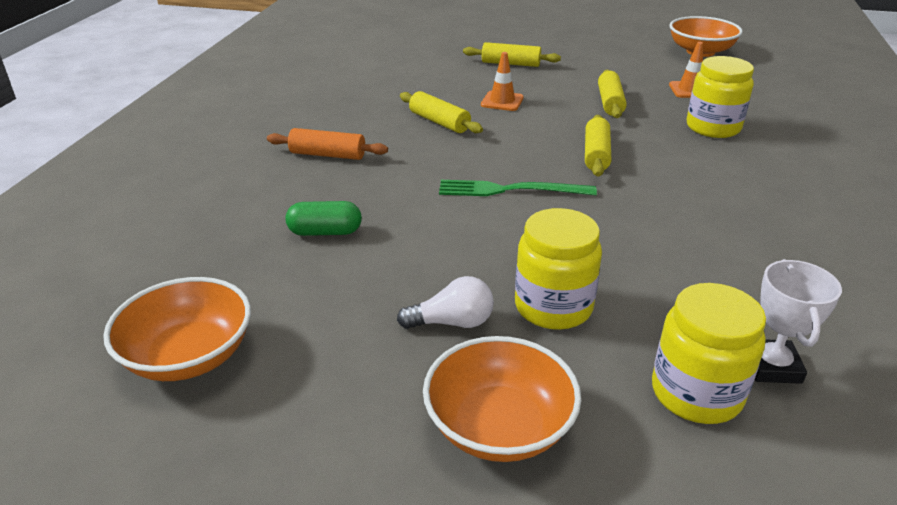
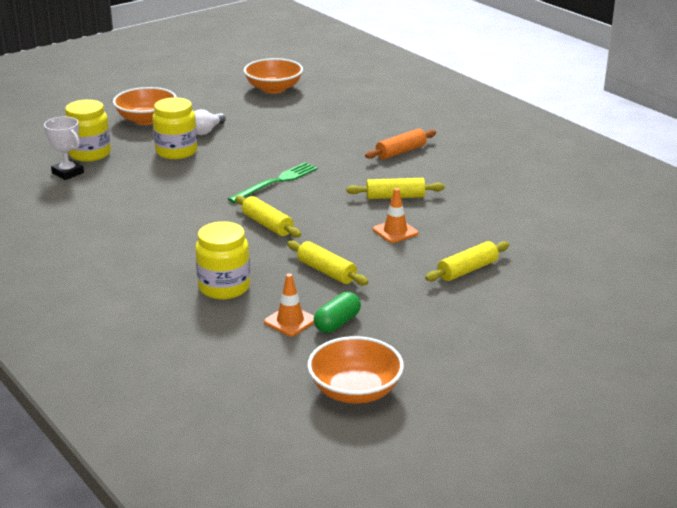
camera: 130 degrees right, 5 degrees down
green capsule [286,201,362,236] -> green capsule moved to [314,292,361,333]

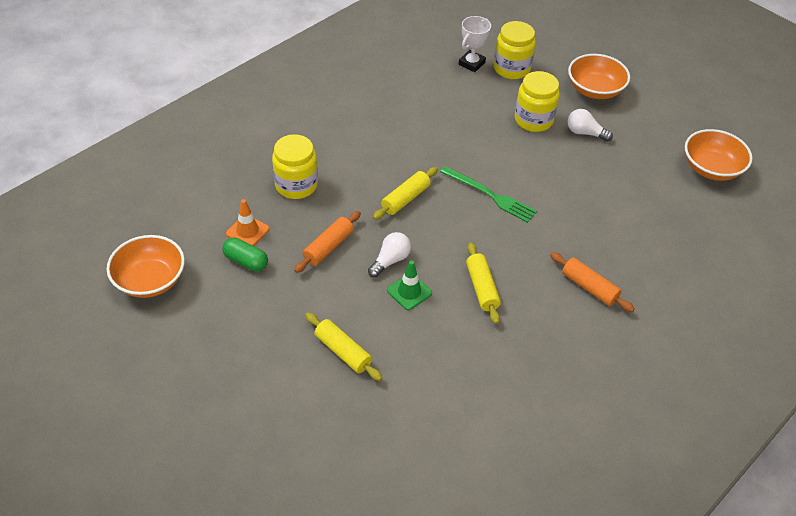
camera: 80 degrees right, 20 degrees up
yellow rolling pin [287,240,368,285] -> orange rolling pin [294,211,361,273]
orange traffic cone [373,188,418,243] -> green traffic cone [387,260,432,310]
none -> white light bulb [368,232,411,278]

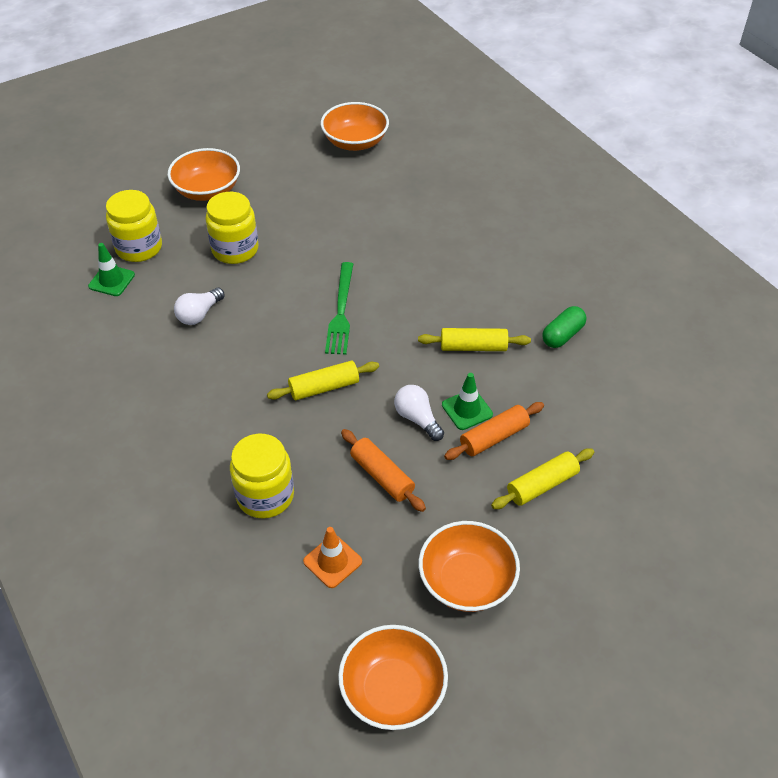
camera: 75 degrees left, 0 degrees up
green capsule [222,238,268,271] -> green capsule moved to [542,306,586,348]
yellow rolling pin [373,167,438,220] -> yellow rolling pin turned 75 degrees counterclockwise [267,361,379,400]
green fork [440,166,537,223] -> green fork turned 135 degrees clockwise [325,262,353,355]
white trophy [459,16,491,72] -> green traffic cone [88,243,135,296]
orange rolling pin [550,252,635,312] -> orange rolling pin moved to [444,402,544,460]
white light bulb [567,109,613,142] -> white light bulb moved to [174,288,225,325]
none -> orange bowl [419,521,520,612]

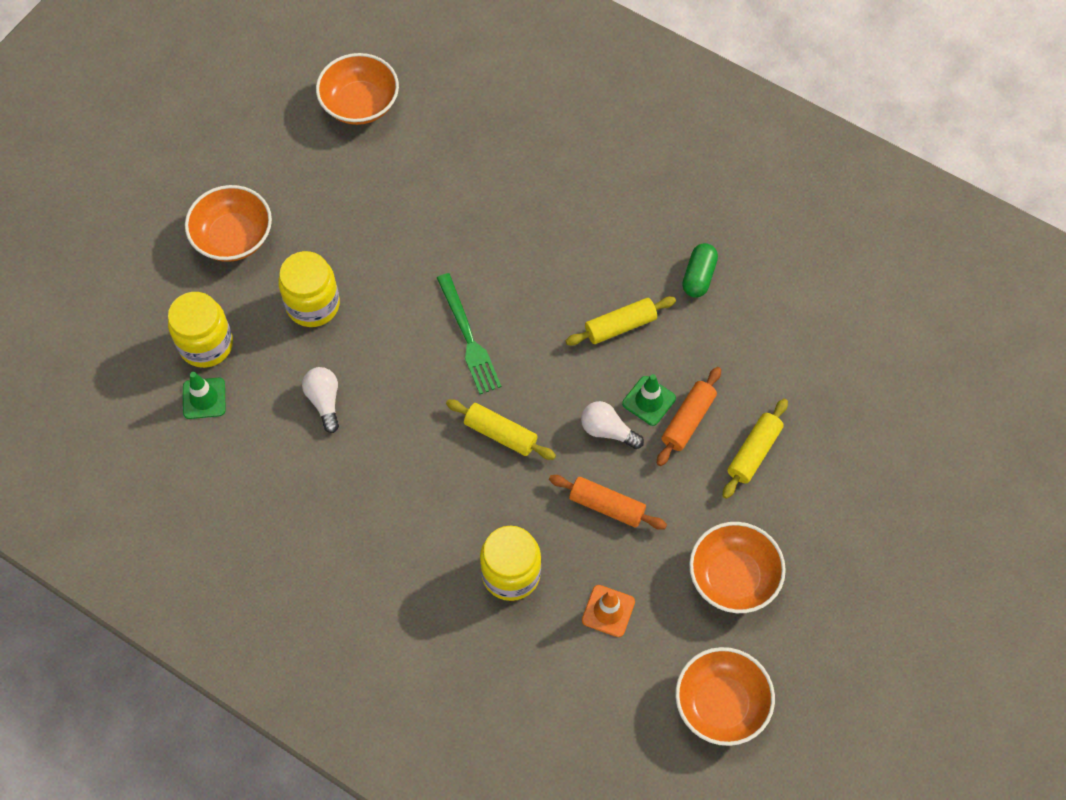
camera: 25 degrees left, 15 degrees up
white light bulb [174,288,225,325] -> white light bulb turned 150 degrees clockwise [302,367,339,433]
yellow rolling pin [267,361,379,400] -> yellow rolling pin turned 75 degrees clockwise [446,399,556,460]

